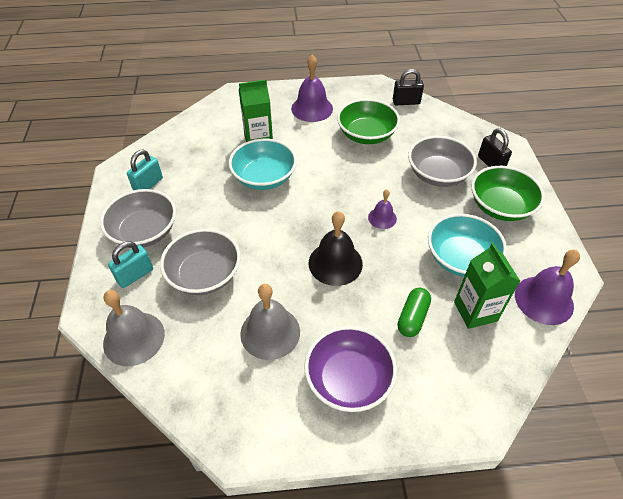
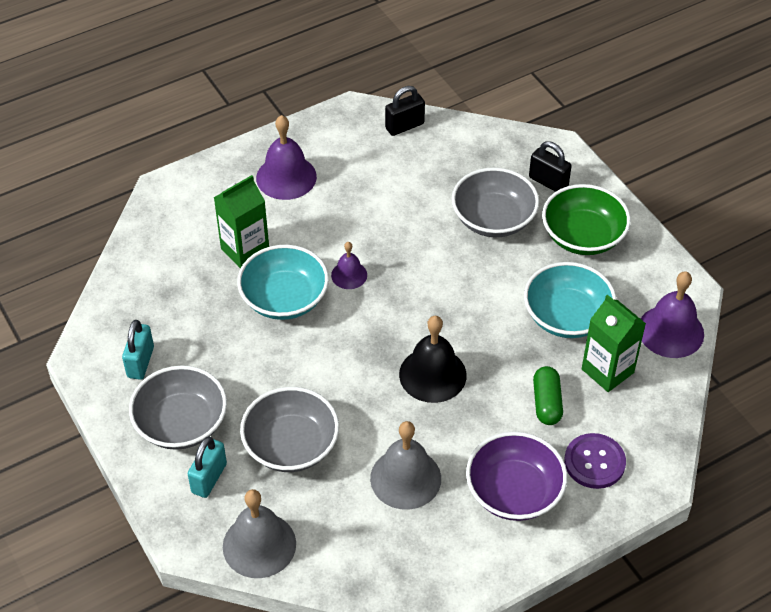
camera: 25 degrees left, 0 degrees up
green bowl [337,99,400,144] -> none
purple bell [368,190,397,229] -> purple bell moved to [331,242,367,289]
none -> purple button [564,433,626,489]

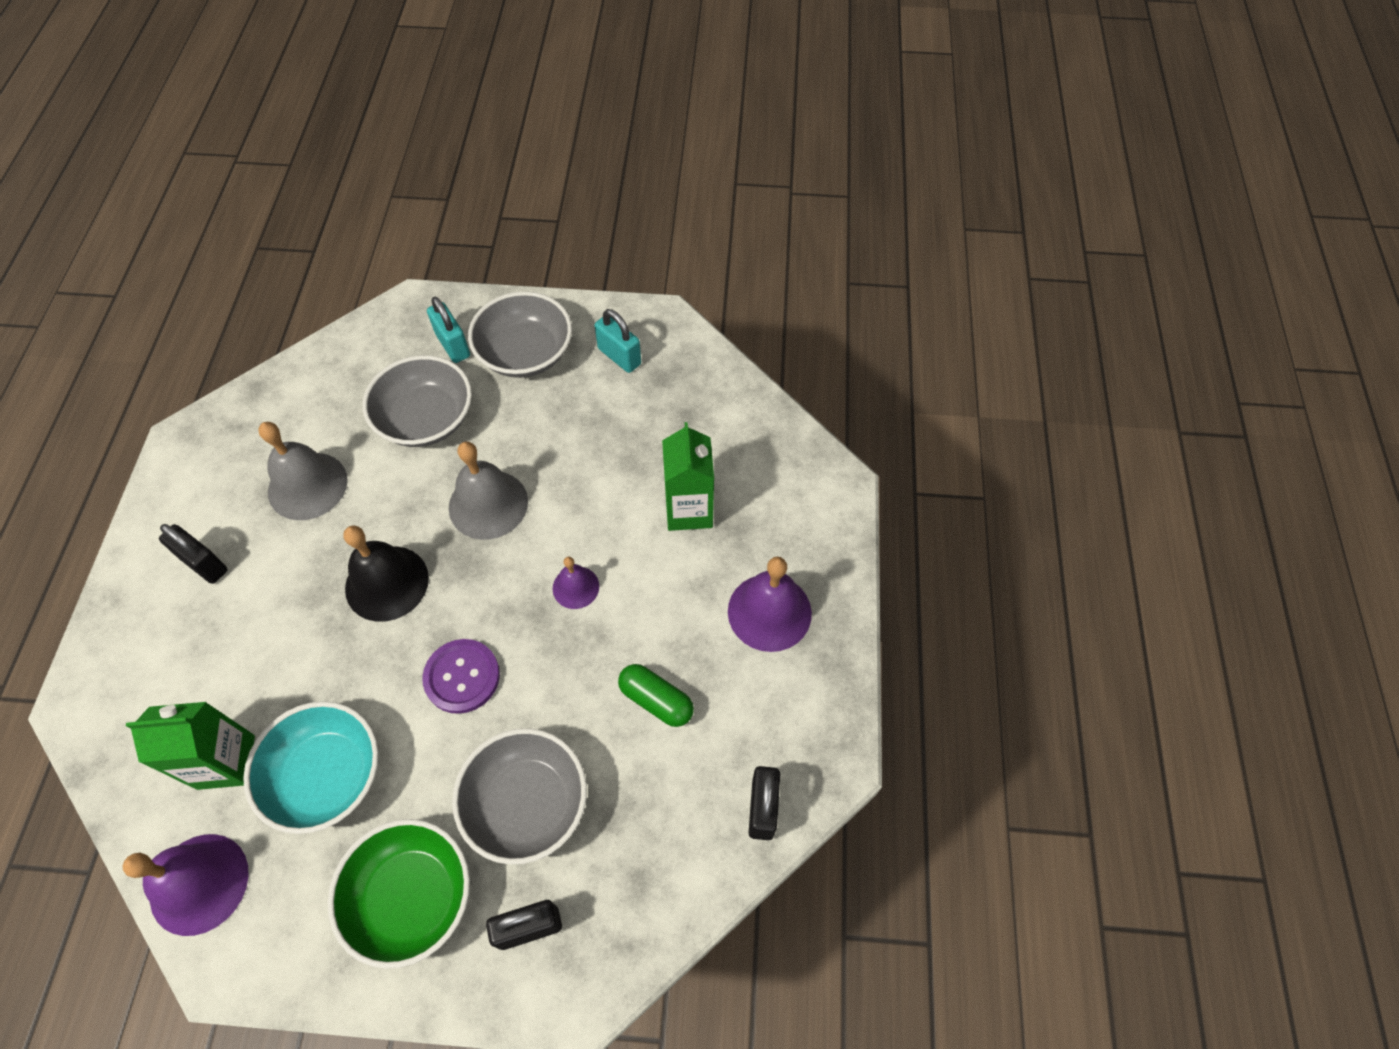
camera: 125 degrees right, 10 degrees up
grey bell [223,489,296,578] -> grey bell moved to [449,442,528,540]
turquoise bowl [237,245,329,320] -> none
purple bowl [466,432,567,521] -> black padlock [159,524,228,584]
green capsule [533,366,563,425] -> green capsule moved to [618,664,694,727]
purple button [564,433,626,489] -> purple button moved to [422,639,500,714]

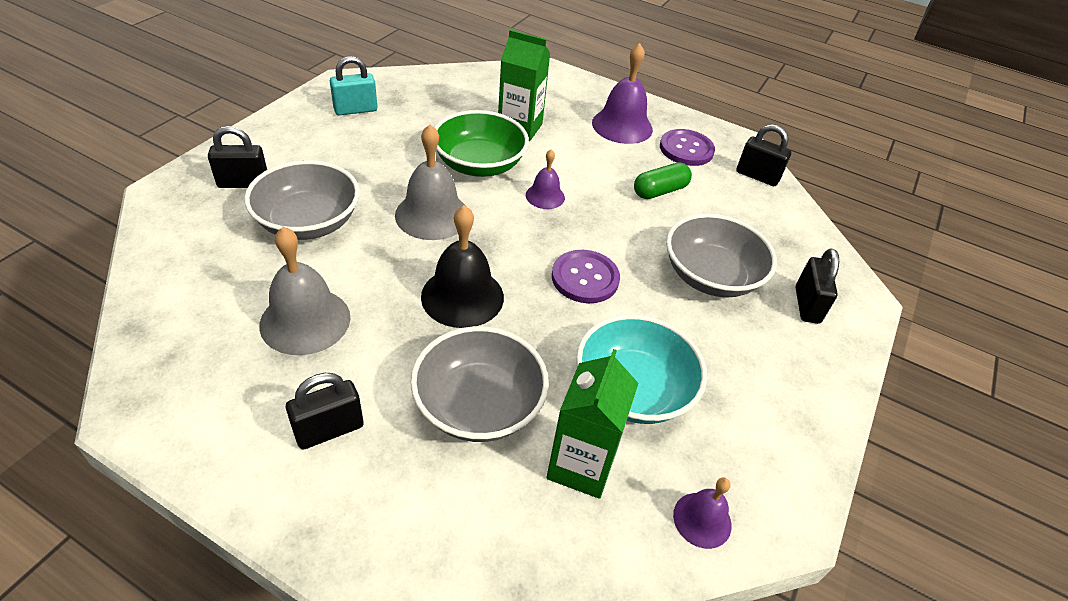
camera: 70 degrees left, 15 degrees down
purple bell [123,834,249,936] -> purple bell [673,477,732,549], size x0.56
green bowl [328,819,470,969] -> green bowl moved to [434,110,529,177]
turquoise padlock [427,297,470,363] -> black padlock [208,126,267,188]
grey bowl [468,291,572,378] -> grey bowl moved to [410,326,549,442]
none -> purple button [660,129,715,166]

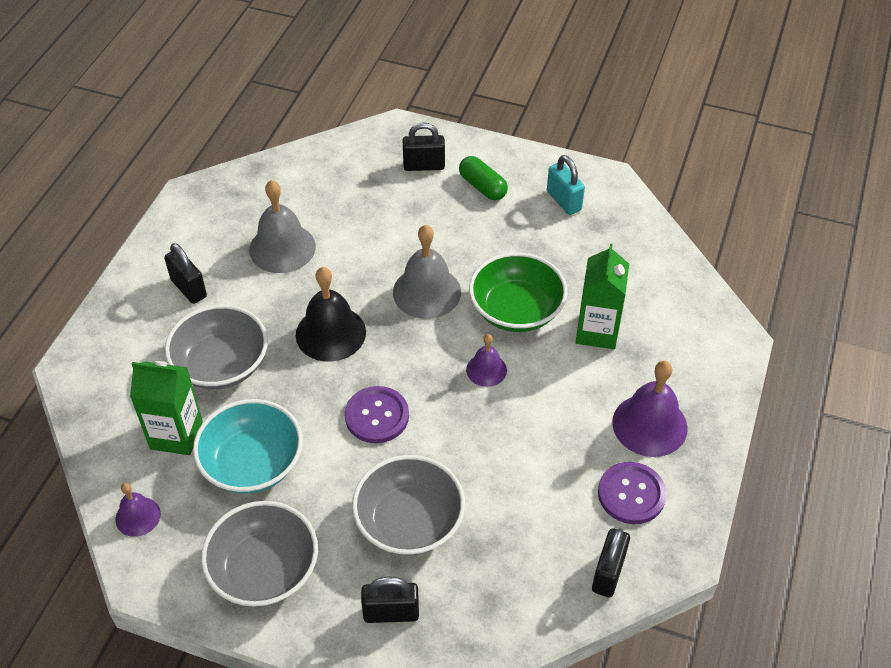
camera: 85 degrees right, 5 degrees up
black padlock [208,126,267,188] -> black padlock turned 75 degrees counterclockwise [403,122,445,171]
grey bowl [244,160,360,240] -> grey bowl moved to [201,501,318,607]
green capsule [634,162,692,199] -> green capsule moved to [459,156,508,200]

